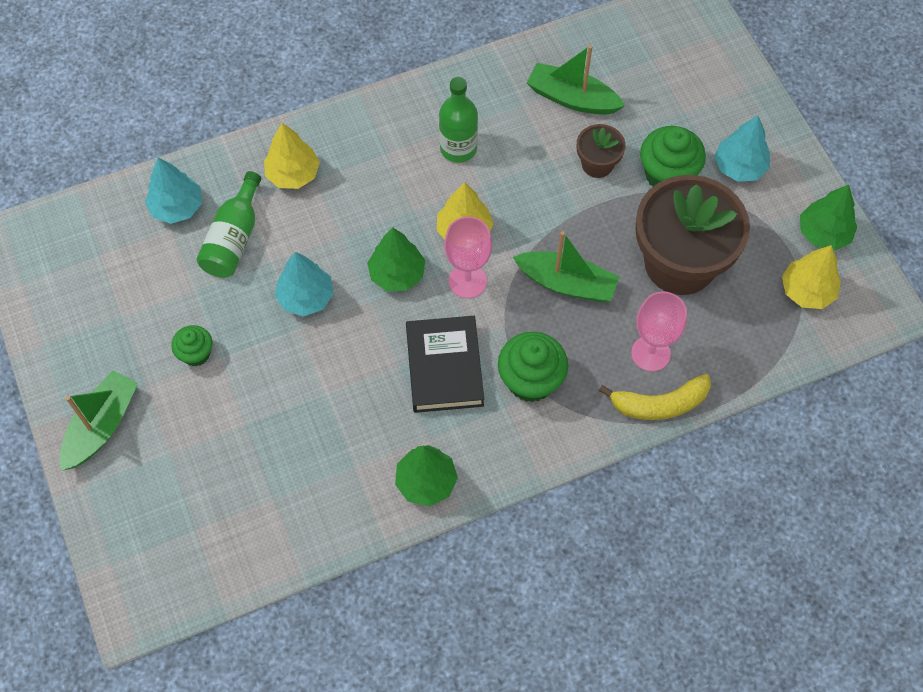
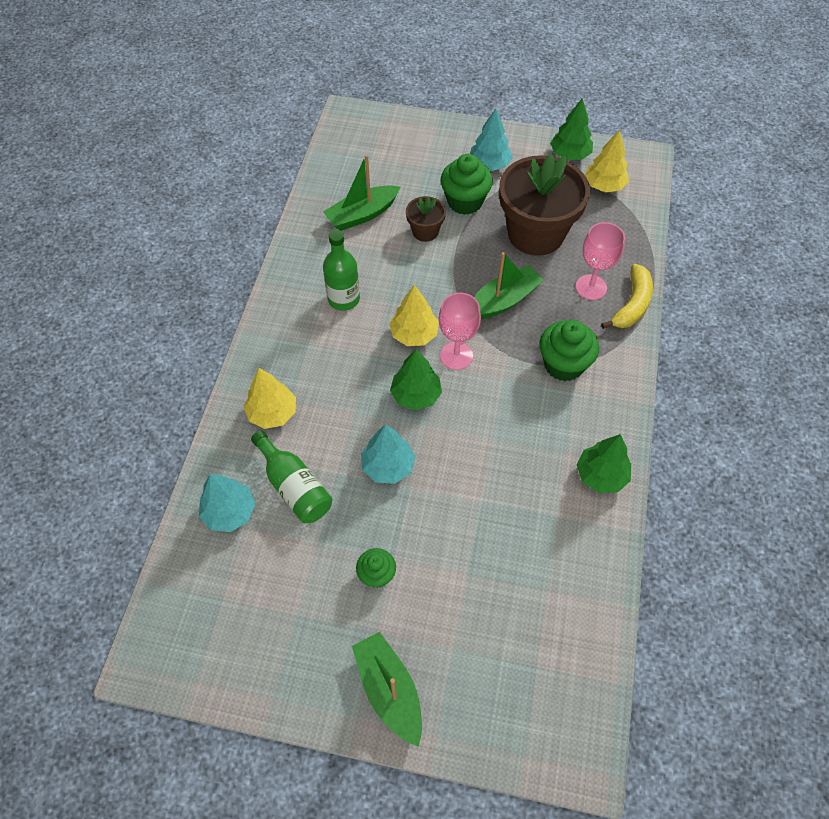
camera: 55 degrees left, 5 degrees down
black book [406,316,484,413] -> none

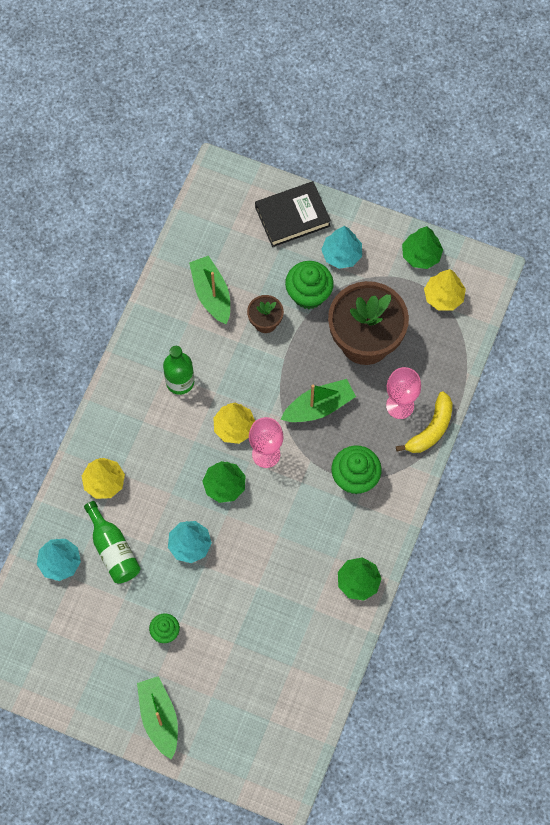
camera: 10 degrees right, 10 degrees up
green boat [323,154,400,231] -> green boat turned 90 degrees clockwise [189,256,230,324]
none -> black book [255,181,331,247]

